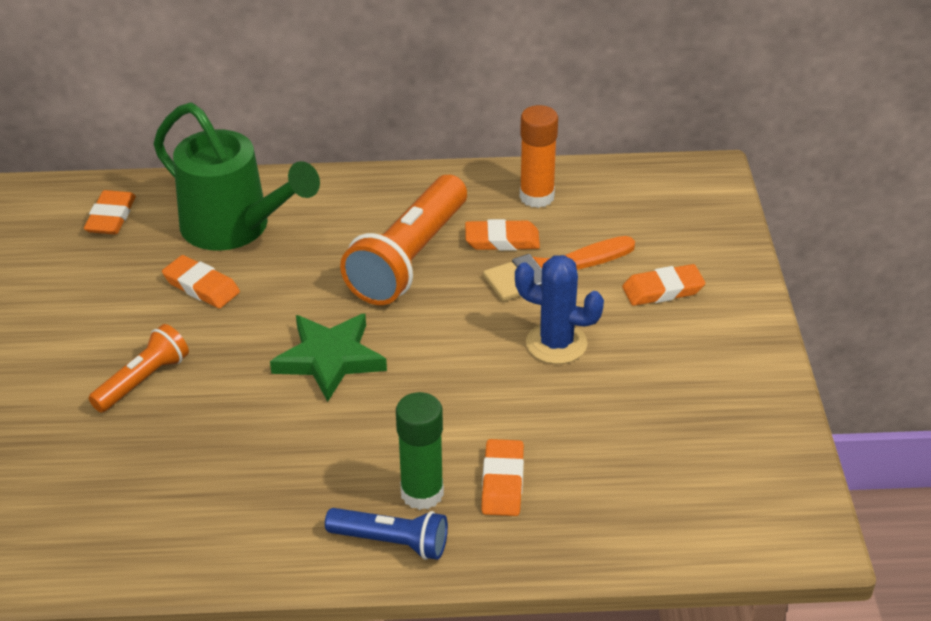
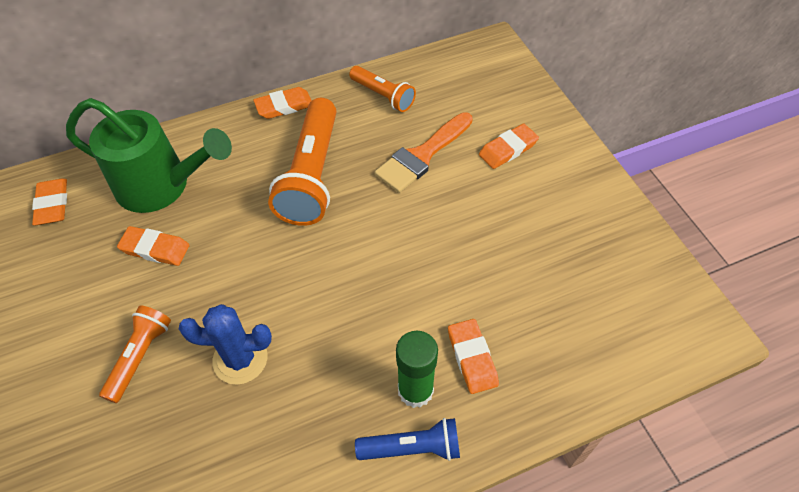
camera: 20 degrees left, 15 degrees up
green star [270,313,387,402] -> none
orange eraser [465,219,540,251] -> orange eraser moved to [253,87,312,119]
blue cactus [515,255,604,364] -> blue cactus moved to [179,304,272,385]
orange glue stick [520,105,558,208] -> orange flashlight [349,66,416,112]

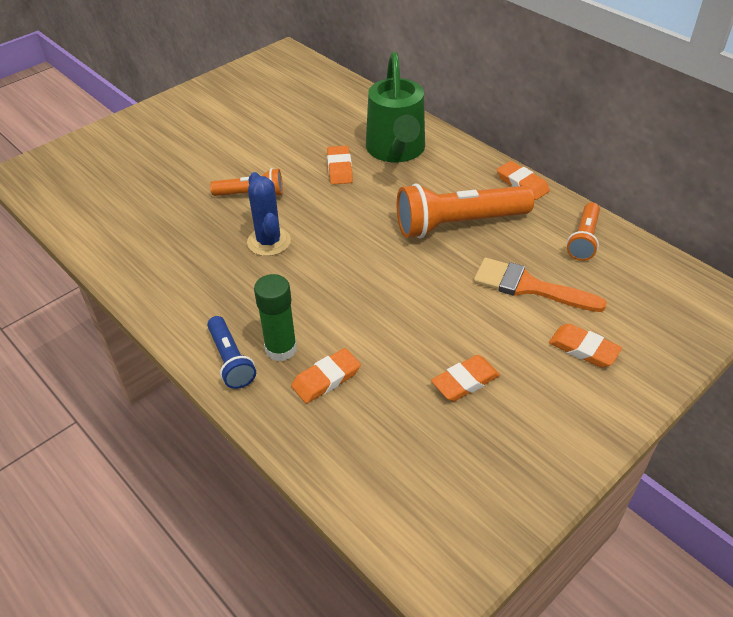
camera: 70 degrees right, 10 degrees down
orange eraser [32,179,67,225] -> orange eraser moved to [431,355,500,401]

